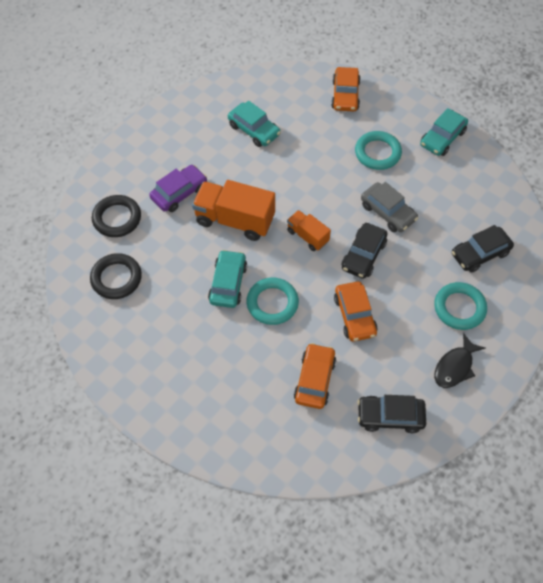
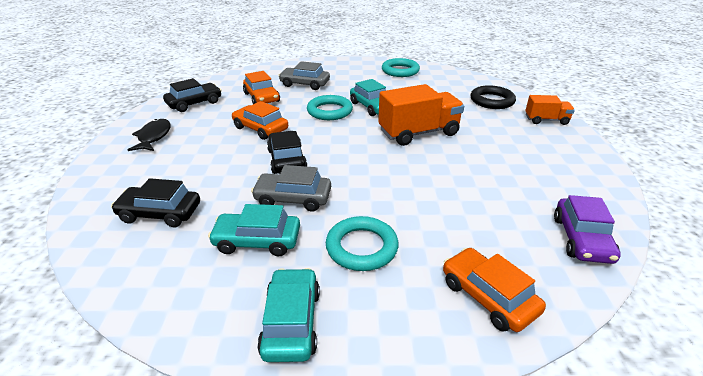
camera: 140 degrees right, 25 degrees down
black ring [90,253,142,299] -> none
purple car [149,165,207,212] -> purple car moved to [554,195,621,264]
turquoise car [228,101,281,147] -> turquoise car moved to [208,204,300,257]
orange truck [287,210,331,251] -> orange truck moved to [525,95,575,125]
turquoise ring [434,282,487,330] -> turquoise ring moved to [382,58,420,77]
black car [452,225,514,273] -> black car turned 105 degrees counterclockwise [111,178,200,228]
none -> grey car [278,61,330,90]

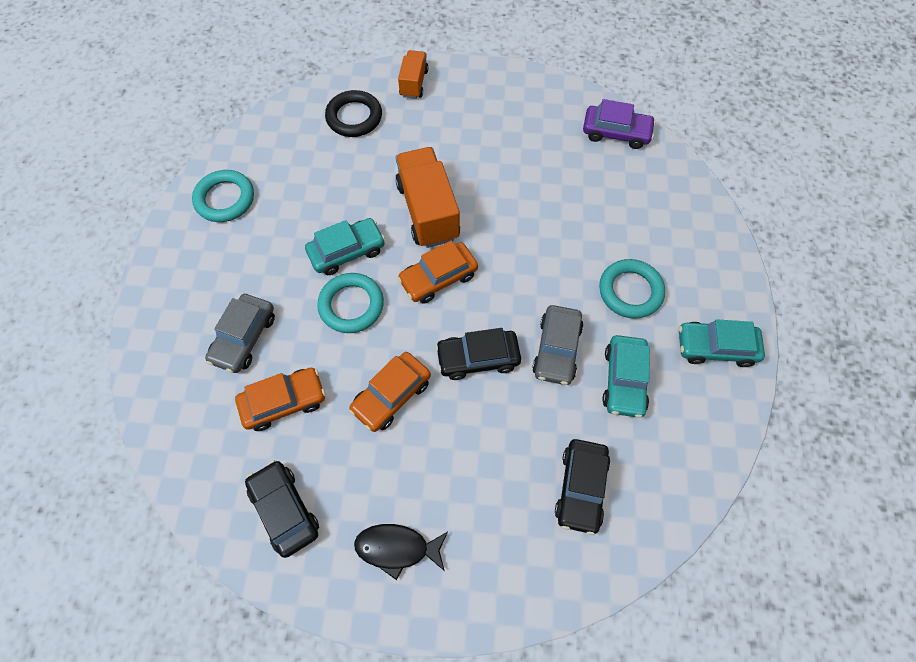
camera: 85 degrees left, 30 degrees up
orange car [443,248,546,332] -> orange car moved to [398,241,478,304]

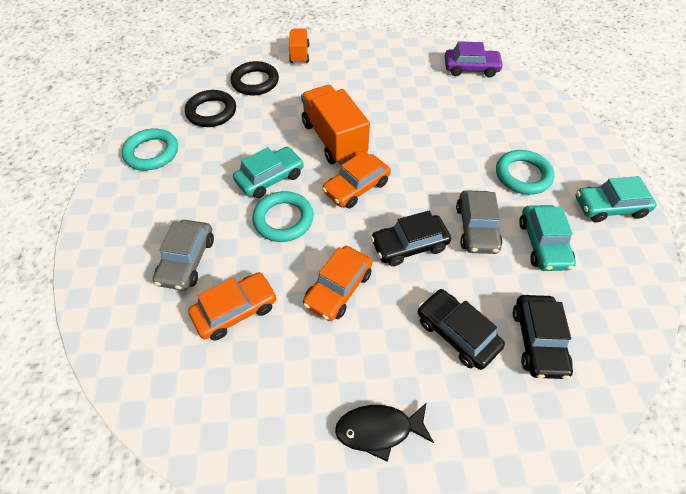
camera: 10 degrees left, 10 degrees down
black car [245,460,319,558] -> black car moved to [418,289,505,370]
none -> black ring [185,90,236,127]

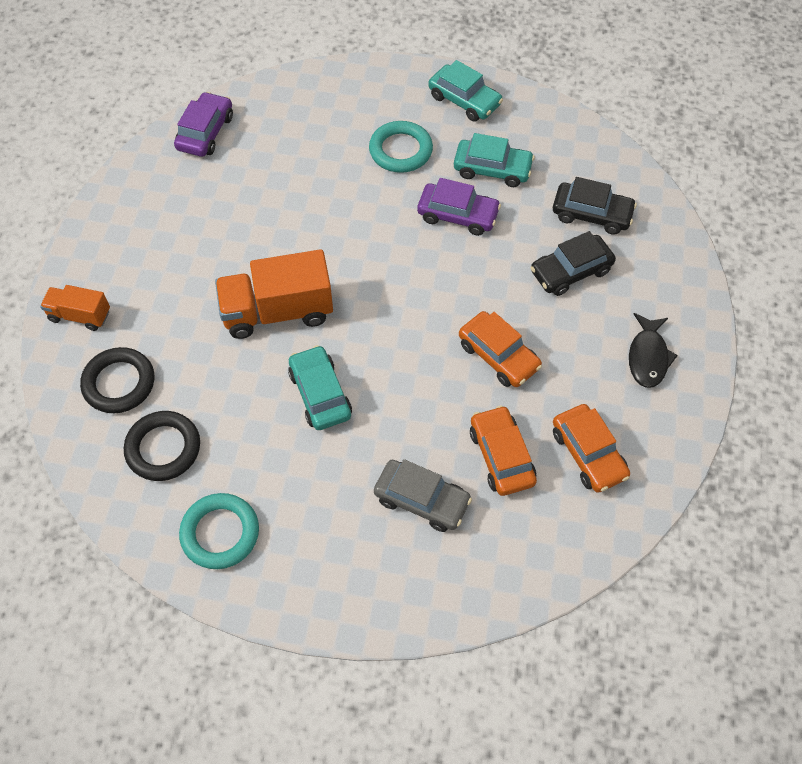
camera: 75 degrees left, 5 degrees up
turquoise ring [252,191,313,242] -> none
orange car [322,151,391,208] -> orange car moved to [553,404,630,493]
black car [371,211,451,266] -> none
grey car [456,190,502,254] -> purple car [417,178,501,236]
turquoise car [576,176,657,222] -> turquoise car turned 60 degrees counterclockwise [428,60,503,122]

